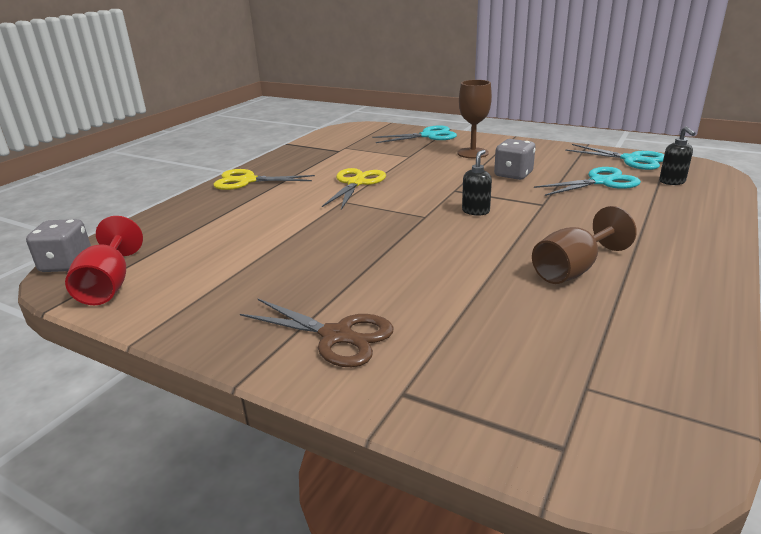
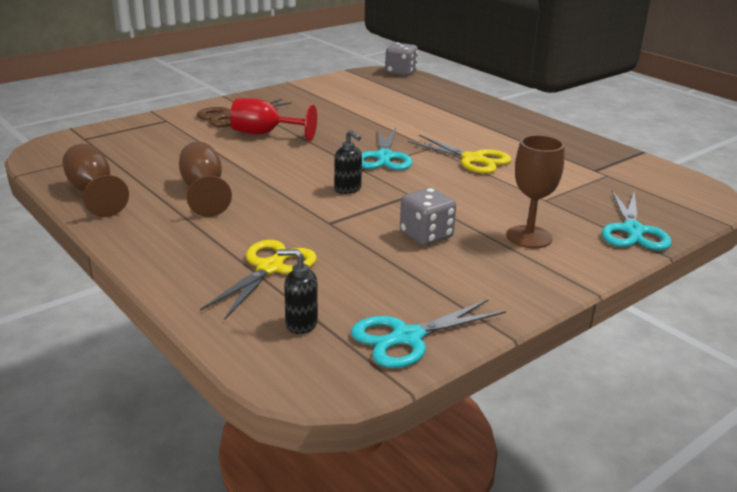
camera: 110 degrees right, 0 degrees up
red goblet [65,216,143,305] -> red goblet moved to [230,98,317,141]
yellow scissors [213,169,315,190] -> yellow scissors moved to [200,240,317,320]
turquoise scissors [534,167,641,196] -> turquoise scissors moved to [362,128,412,170]
none -> brown goblet [62,144,129,217]

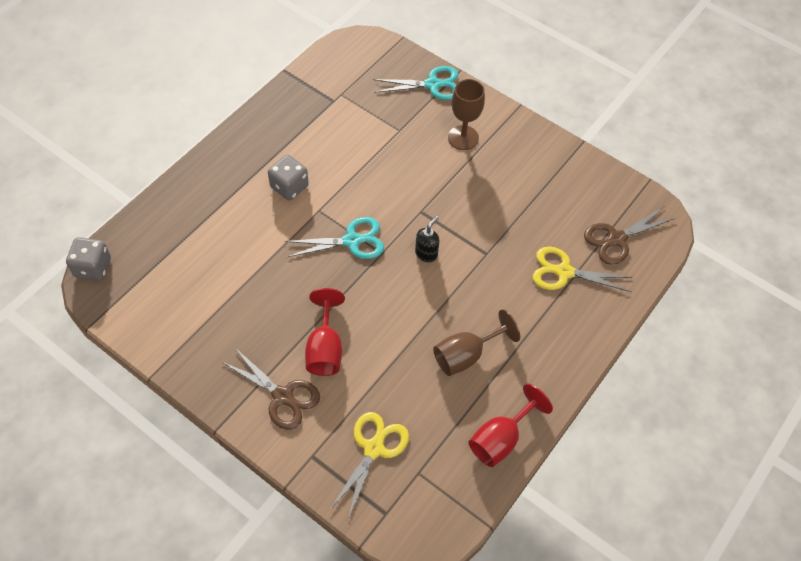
camera: 105 degrees left, 30 degrees up
brown goblet [62,144,129,217] -> red goblet [468,384,553,467]
black soap dispenser [277,249,318,334] -> brown scissors [584,207,675,265]
turquoise scissors [351,299,506,368] -> none
grey dice [400,188,456,245] -> grey dice moved to [268,155,309,201]
yellow scissors [408,135,512,174] -> yellow scissors moved to [329,412,409,519]

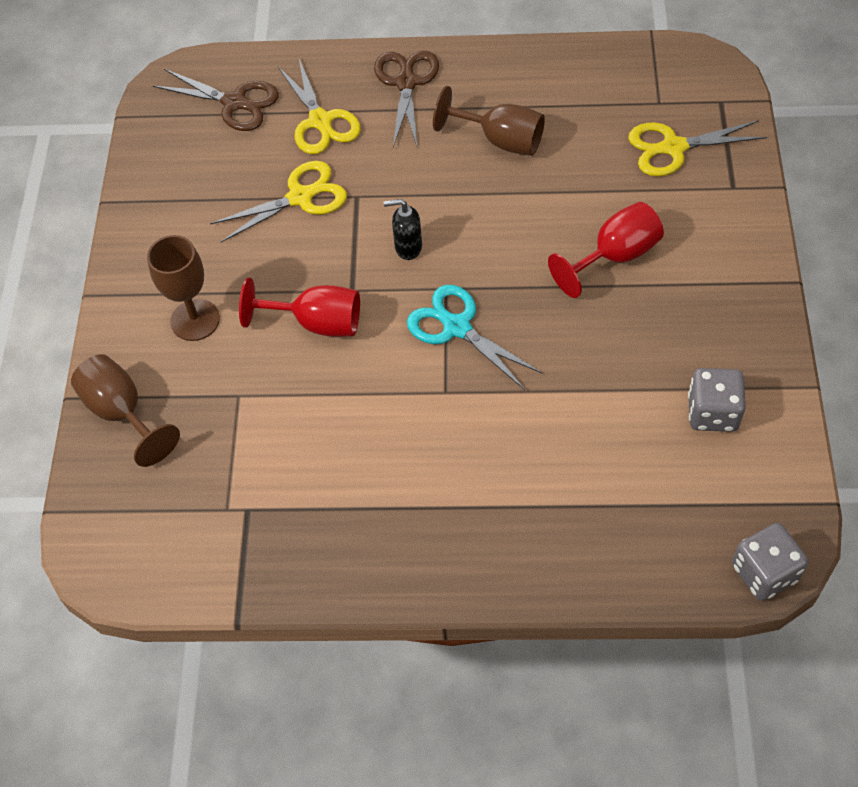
camera: 120 degrees left, 0 degrees up
brown scissors [222,348,320,430] -> brown scissors moved to [374,51,439,147]
grey dice [268,155,309,201] -> grey dice moved to [688,368,746,432]
turquoise scissors [373,66,458,100] -> brown goblet [71,354,180,467]
red goblet [468,384,553,467] -> red goblet moved to [239,277,360,337]
none -> yellow scissors [210,161,347,242]

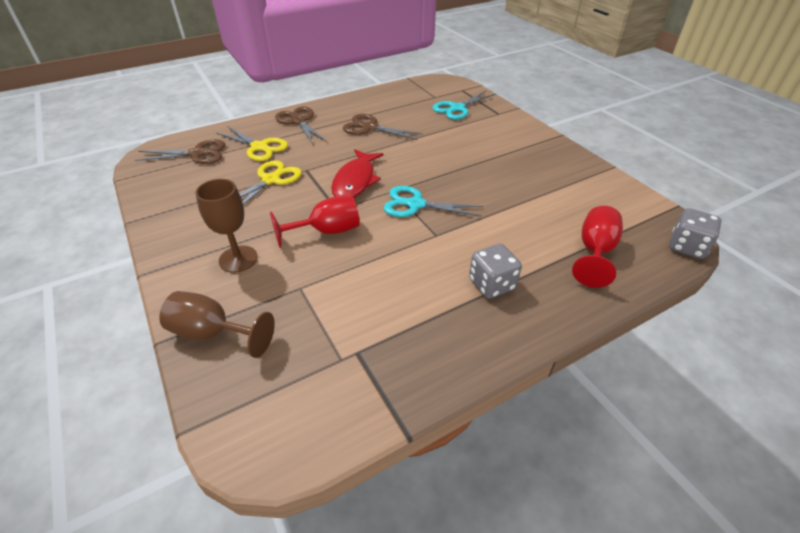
camera: 35 degrees left, 15 degrees down
black soap dispenser [384,199,422,260] -> red fish [331,149,383,198]
brown goblet [433,86,545,156] -> brown scissors [343,114,423,140]
red goblet [548,202,664,298] -> red goblet moved to [572,206,623,288]
yellow scissors [628,120,767,177] -> turquoise scissors [432,91,496,120]
grey dice [688,368,746,432] -> grey dice moved to [469,244,522,299]

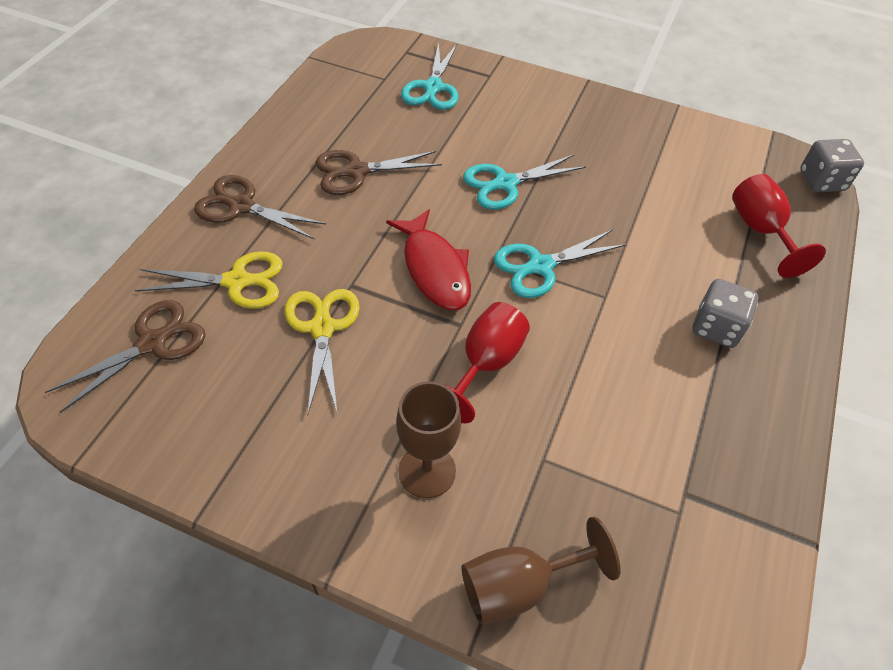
camera: 40 degrees left, 10 degrees up
none -> turquoise scissors [463,154,586,209]

